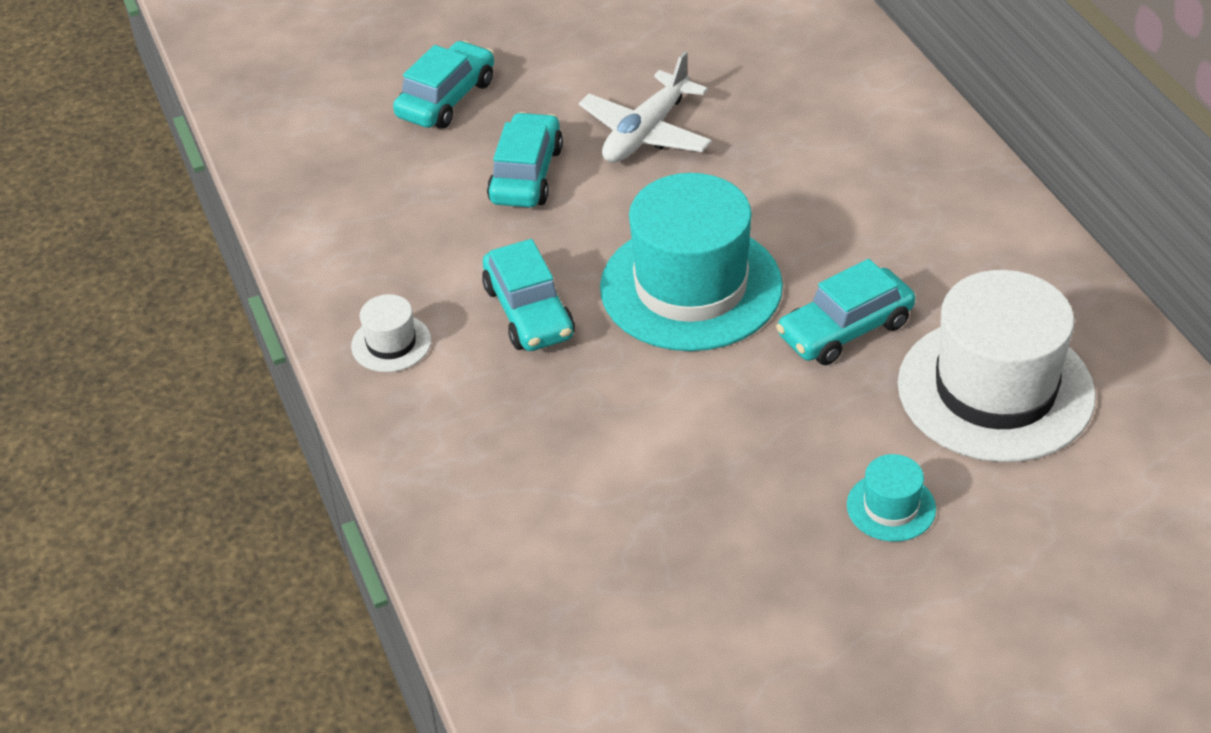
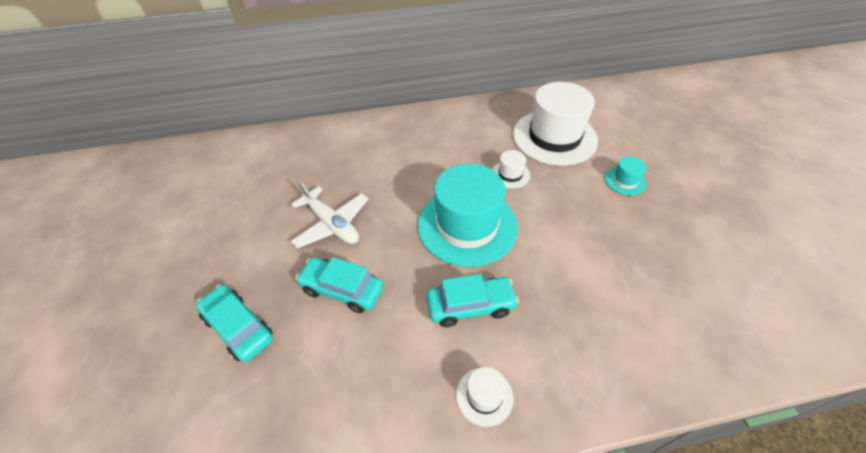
camera: 80 degrees left, 5 degrees up
turquoise car [776,259,915,365] -> white hat [492,150,530,188]

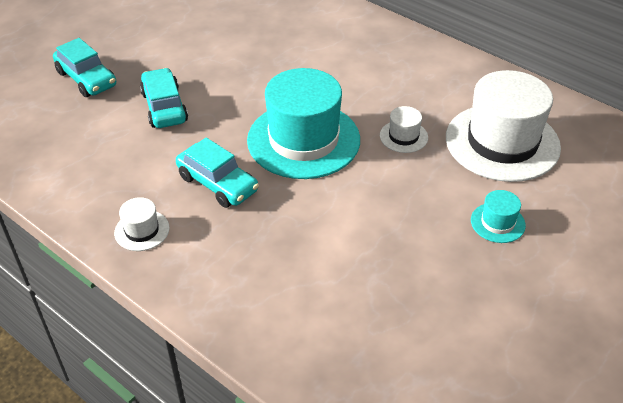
camera: 50 degrees right, 5 degrees down
turquoise car [196,285,273,362] -> turquoise car turned 135 degrees clockwise [53,38,116,97]
white plane [291,180,369,248] -> none

